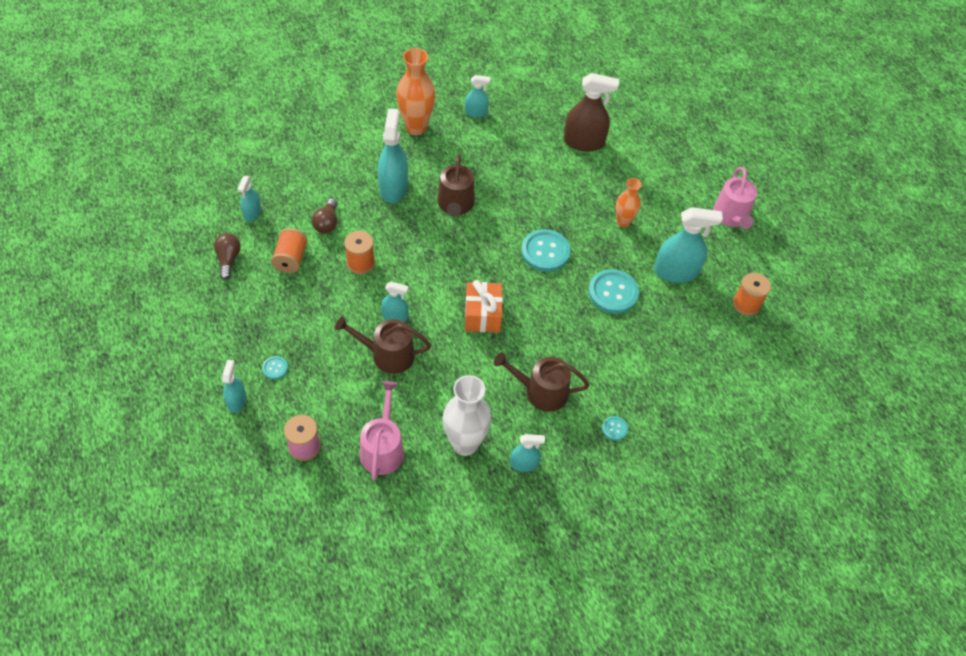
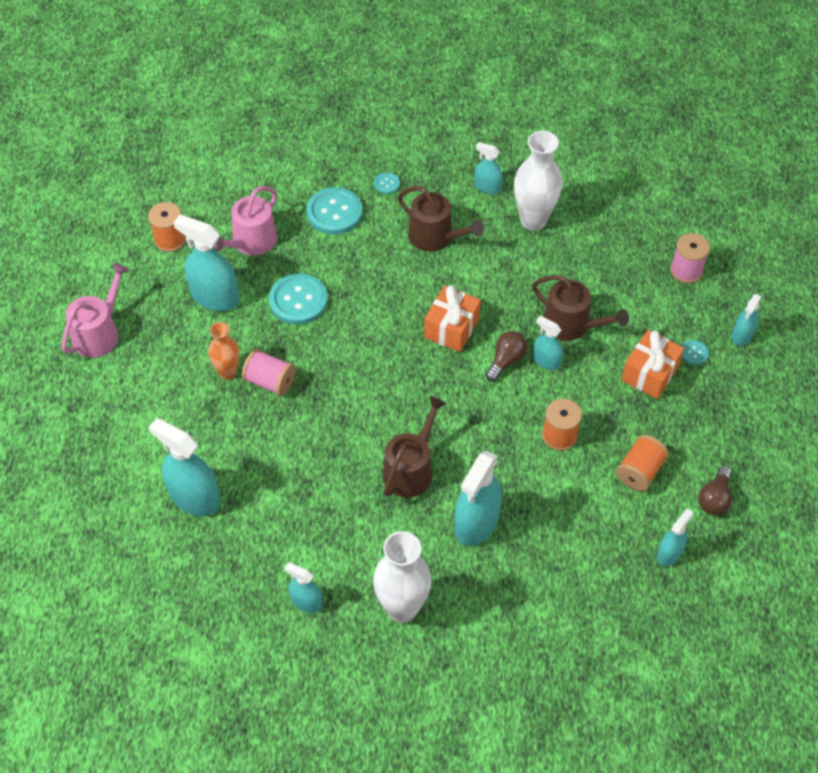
camera: 150 degrees left, 0 degrees up
brown light bulb [312,198,337,234] -> brown light bulb moved to [485,331,527,382]
pink watering can [360,381,404,480] -> pink watering can moved to [214,186,277,255]
orange vase [396,48,435,135] -> white vase [373,531,432,623]
turquoise button [521,229,570,272] -> turquoise button moved to [306,187,362,234]
brown spray bottle [564,73,619,151] -> turquoise spray bottle [148,418,221,516]
none -> pink spool [242,349,296,396]
none -> orange gift [621,330,684,399]

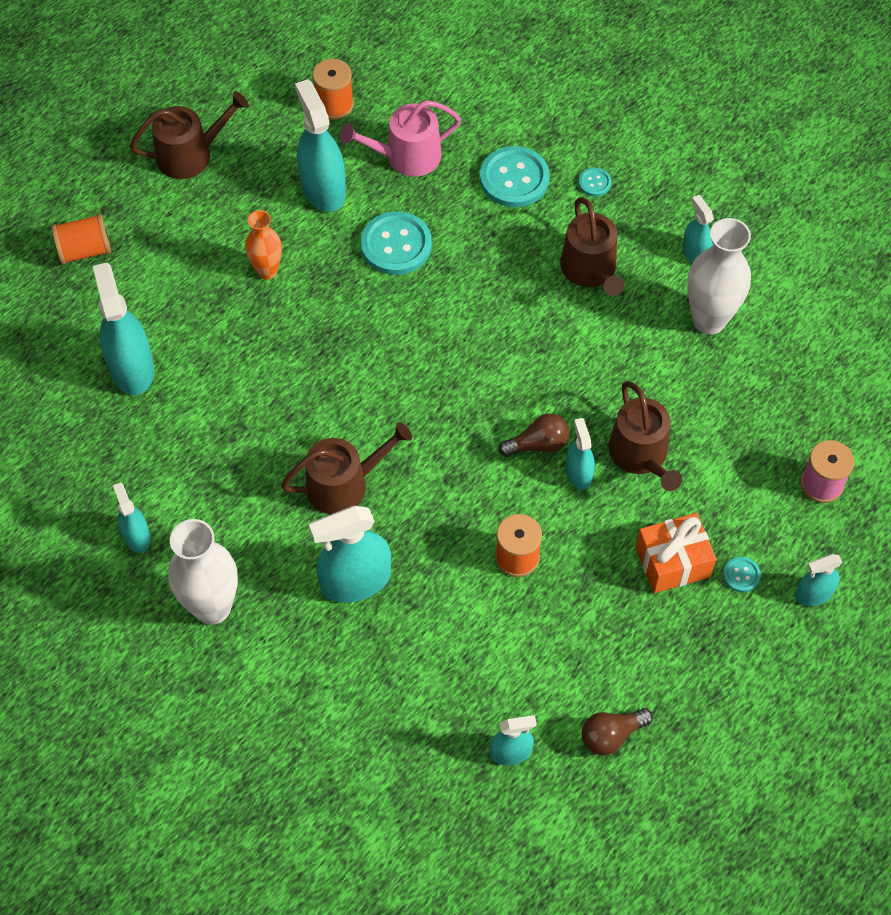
camera: 40 degrees right, 5 degrees up
pink watering can [61,263,129,358] -> brown watering can [130,91,249,179]
pink spool [242,349,296,396] -> none
orange gift [424,285,481,352] -> none
orange spool [616,435,669,491] -> orange spool moved to [51,214,111,265]

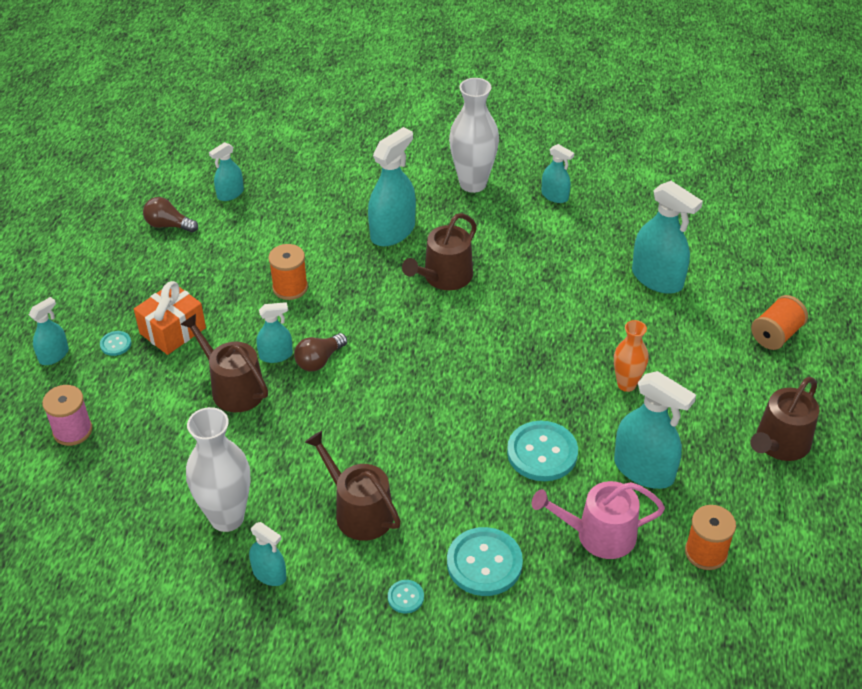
camera: 150 degrees right, 15 degrees down
pink watering can [340,100,461,177] -> pink watering can turned 135 degrees counterclockwise [532,481,665,559]
turquoise spray bottle [566,418,595,490] -> turquoise spray bottle turned 60 degrees counterclockwise [256,302,293,363]
brown light bulb [582,708,653,755] -> brown light bulb turned 105 degrees counterclockwise [143,197,198,233]

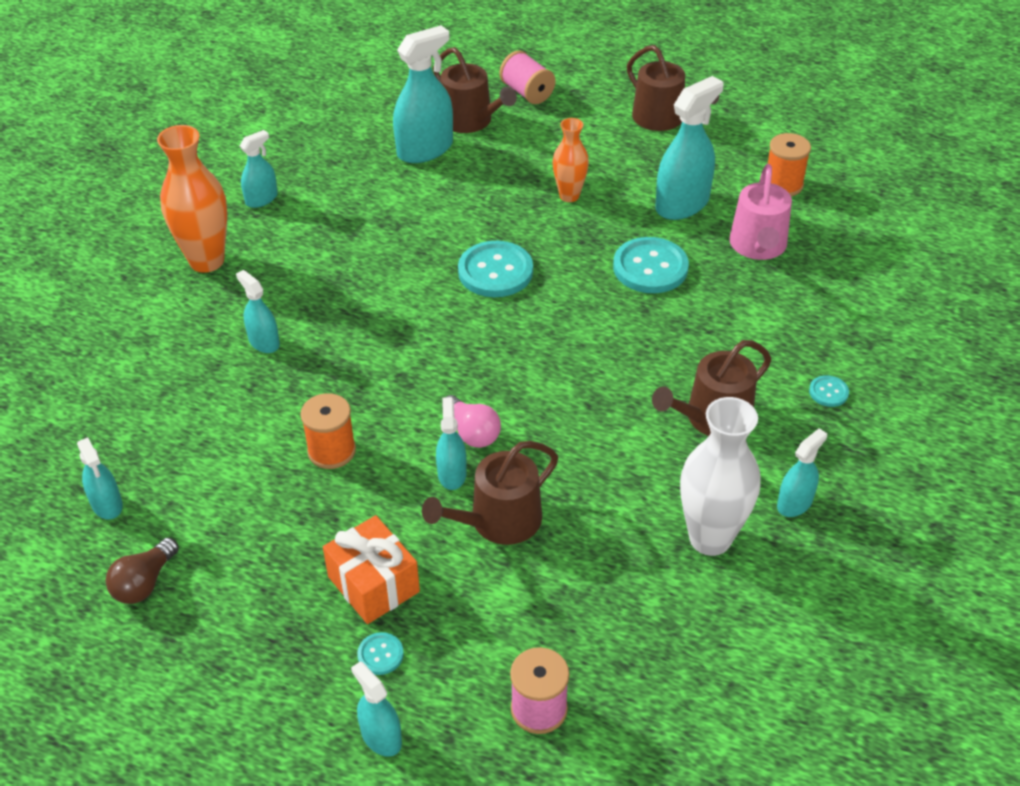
camera: 80 degrees left, 0 degrees up
brown light bulb [294,333,347,371] -> pink light bulb [442,395,501,448]
turquoise spray bottle [368,127,416,246] -> turquoise spray bottle [236,270,280,353], size x0.56
brown watering can [402,213,477,290] -> brown watering can moved to [433,47,517,133]
turquoise button [447,527,523,596] -> turquoise button moved to [458,241,533,297]
white vase [449,78,499,193] -> orange vase [157,125,227,273]
orange spool [751,295,808,350] -> pink spool [499,51,556,104]

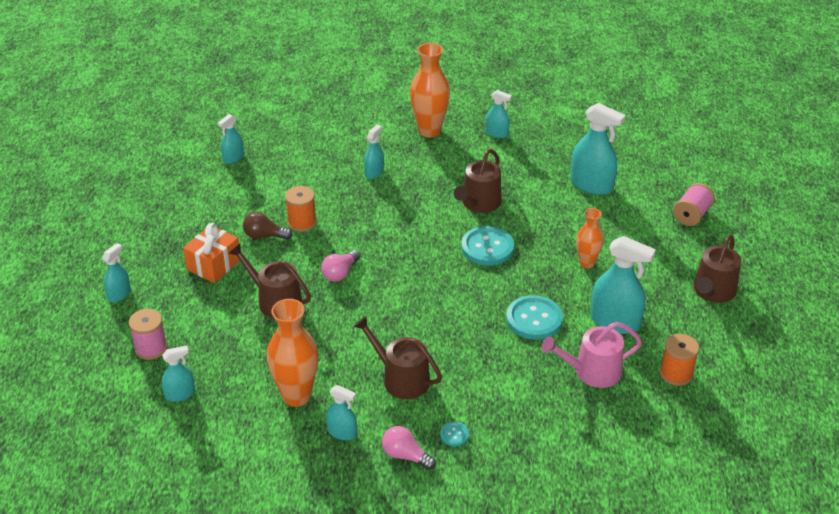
camera: 70 degrees right, 5 degrees down
brown light bulb [106,538,179,604] -> brown light bulb moved to [243,212,293,240]
turquoise button [357,632,404,675] -> none
brown watering can [433,47,517,133] -> brown watering can moved to [454,149,502,213]
turquoise spray bottle [436,397,467,490] -> turquoise spray bottle moved to [162,345,195,402]
white vase [680,397,760,556] -> orange vase [267,299,318,407]
none -> pink light bulb [382,426,436,470]

